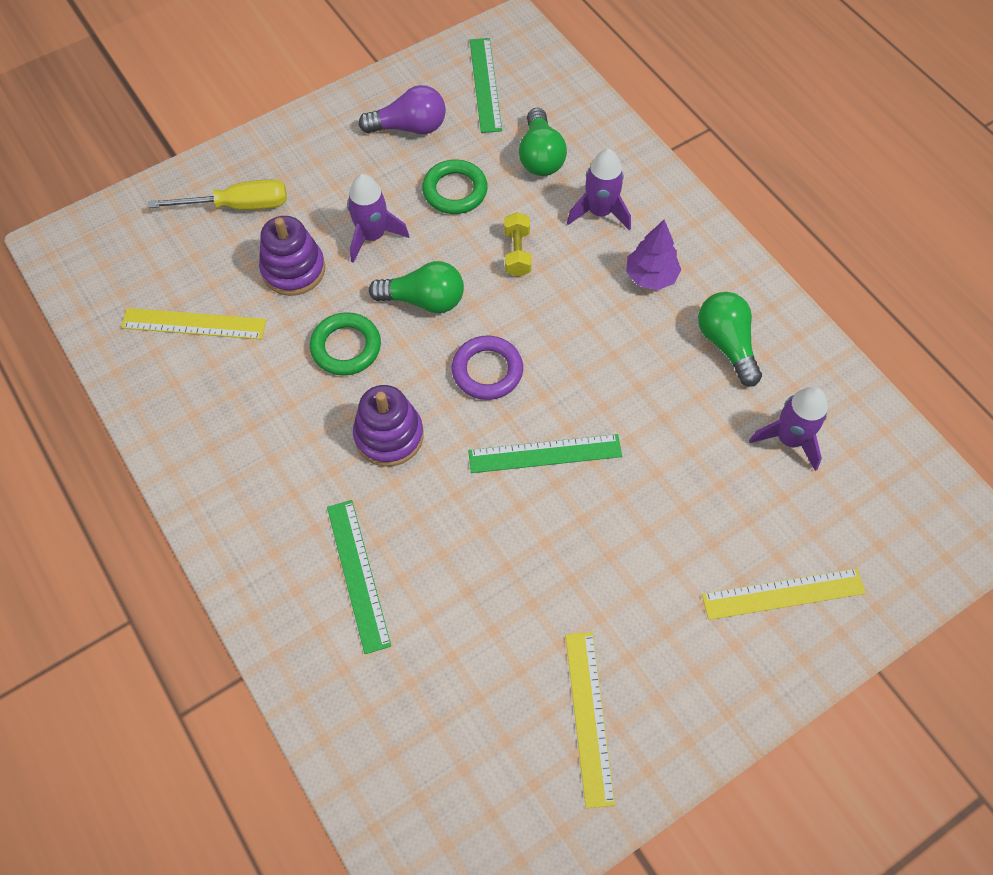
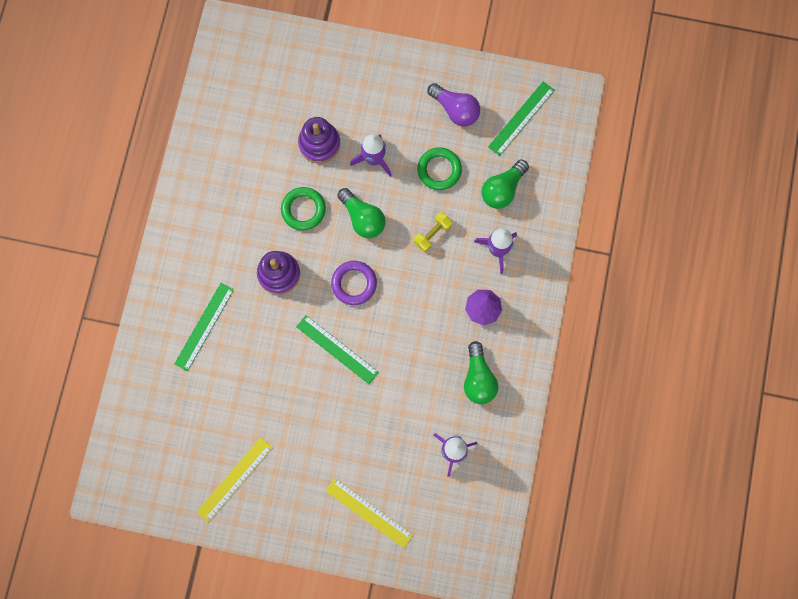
camera: 45 degrees right, 15 degrees up
yellow ruler [121,308,266,340] -> none
yellow screwdriver [148,179,287,210] -> none
green light bulb [698,292,762,387] -> green light bulb turned 150 degrees clockwise [464,341,498,404]

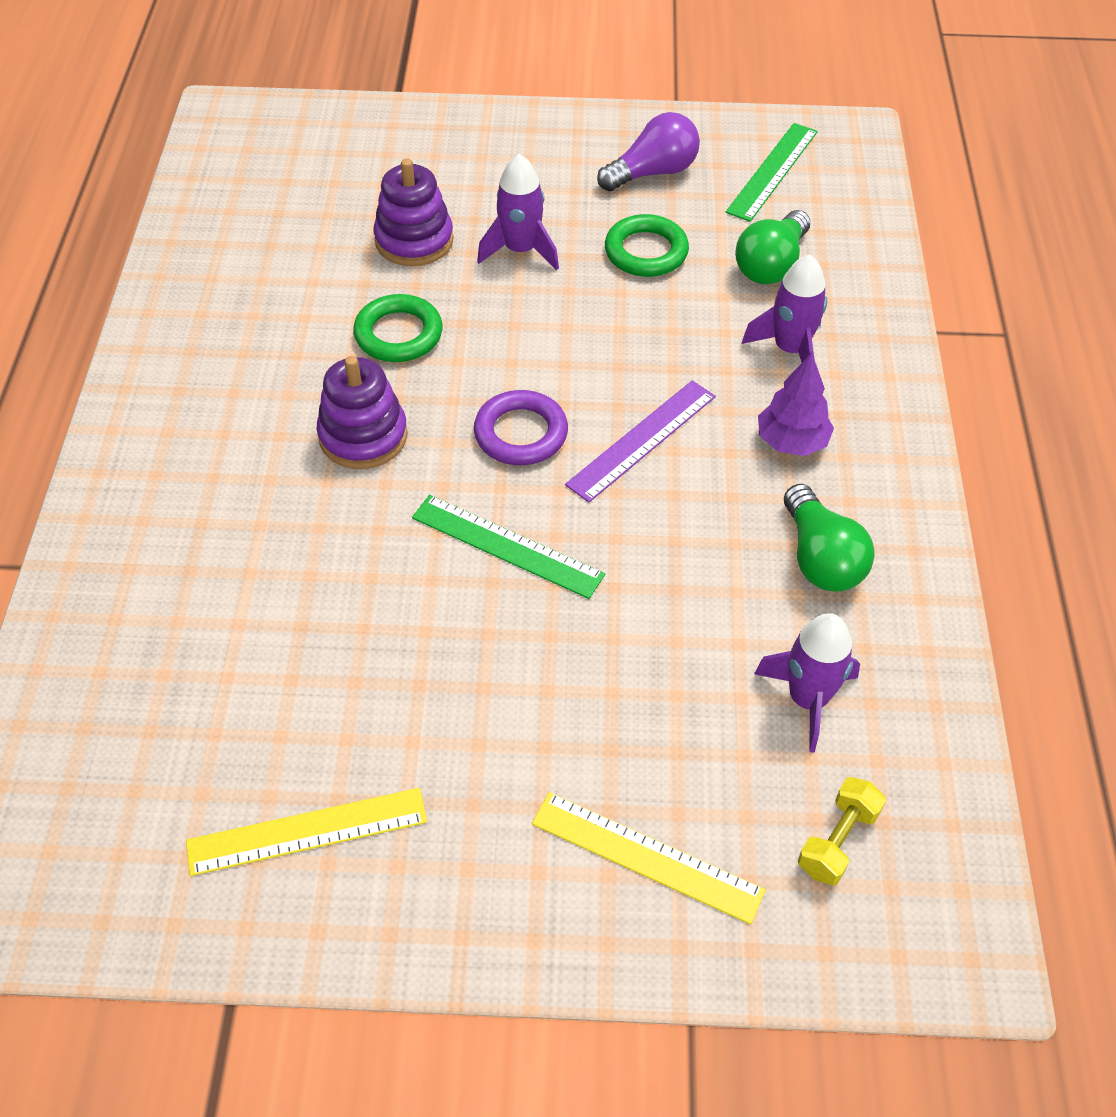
camera: 10 degrees left, 25 degrees down
green ruler [174,283,234,371] -> none
yellow ruler [197,437,273,522] -> yellow ruler turned 45 degrees clockwise [186,788,427,876]
green light bulb [338,188,385,238] -> none
yellow dumbbell [414,212,452,252] -> yellow dumbbell moved to [798,777,886,886]
purple light bulb [428,83,480,127] -> purple light bulb turned 60 degrees counterclockwise [597,112,700,191]
none -> purple ruler [565,380,716,502]

